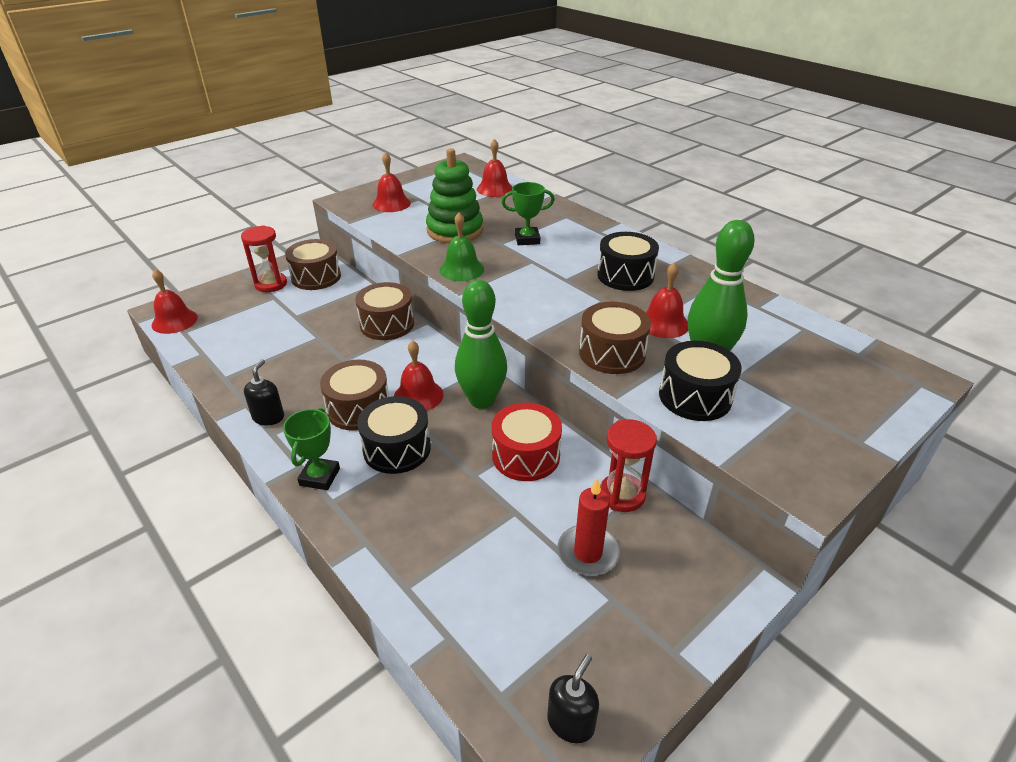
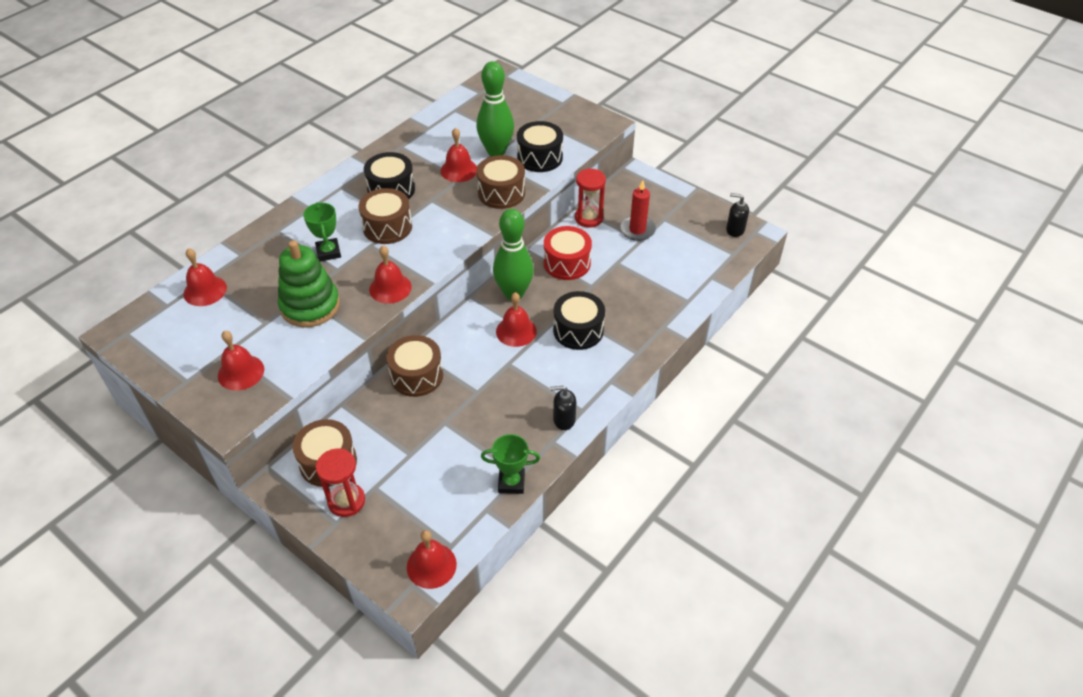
camera: 100 degrees left, 10 degrees up
green trophy [283,408,340,490] -> green trophy moved to [481,434,540,494]
brown drum [320,360,389,431] -> brown drum moved to [359,188,412,244]
green bell [439,212,484,281] -> red bell [369,246,412,304]

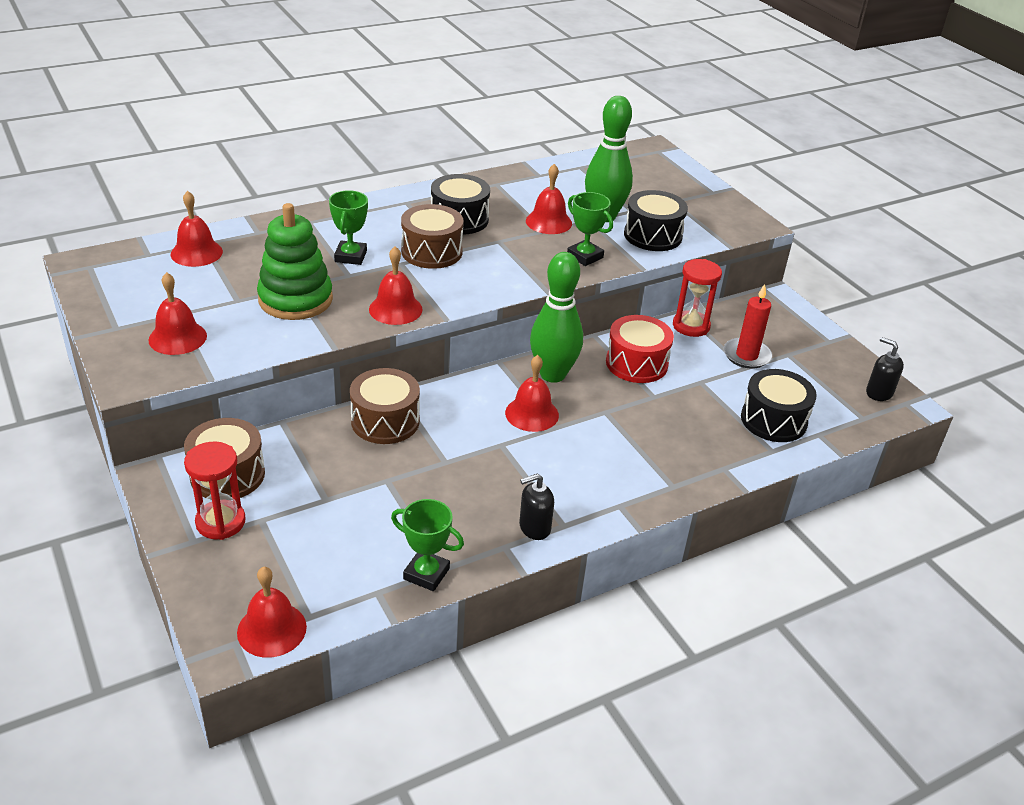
camera: 20 degrees right, 10 degrees down
brown drum [476,155,525,209] -> green trophy [567,192,613,266]
black soap dispenser [550,386,576,430] -> black soap dispenser turned 45 degrees counterclockwise [519,473,554,540]
black drum [553,291,605,350] -> black drum moved to [741,369,817,442]

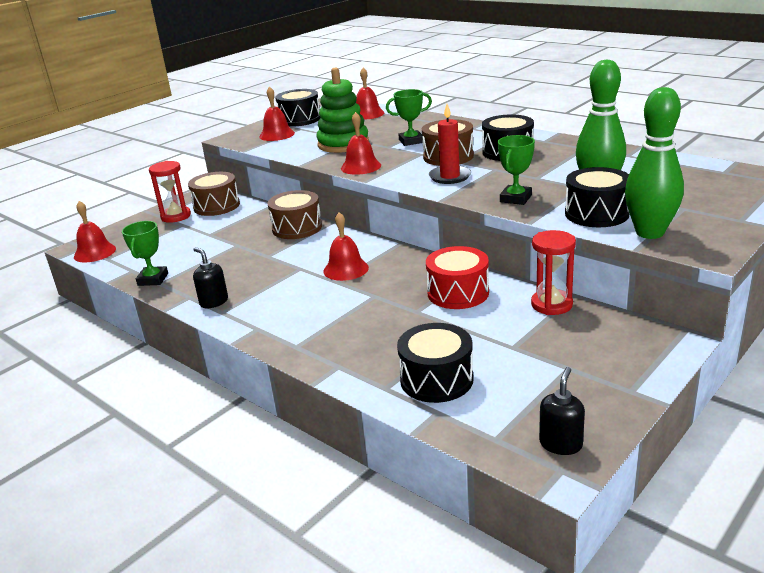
camera: 75 degrees right, 10 degrees down
red bell [526,164,572,234] -> none
green bowling pin [530,252,583,383] -> green bowling pin moved to [625,87,684,239]
red candle [724,284,772,369] -> red candle moved to [429,104,471,184]
none -> black drum [275,89,321,126]

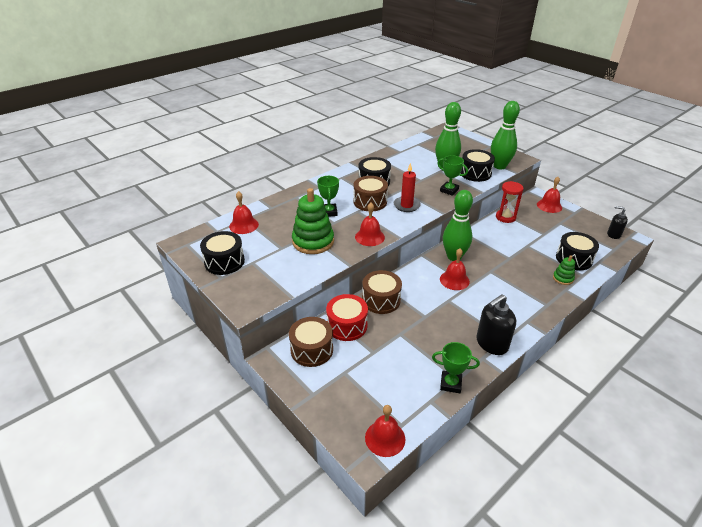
camera: 85 degrees left, 10 degrees up
red hourglass [149,161,191,223] -> none
black soap dispenser [193,247,228,308] -> black soap dispenser [476,294,516,355], size x1.64
red bell [259,86,295,141] -> red bell moved to [537,177,562,213]
red drum [426,246,489,309] -> red drum moved to [326,294,368,341]
none -> green bowling pin [443,190,473,261]
none -> green stacking toy [553,255,575,285]

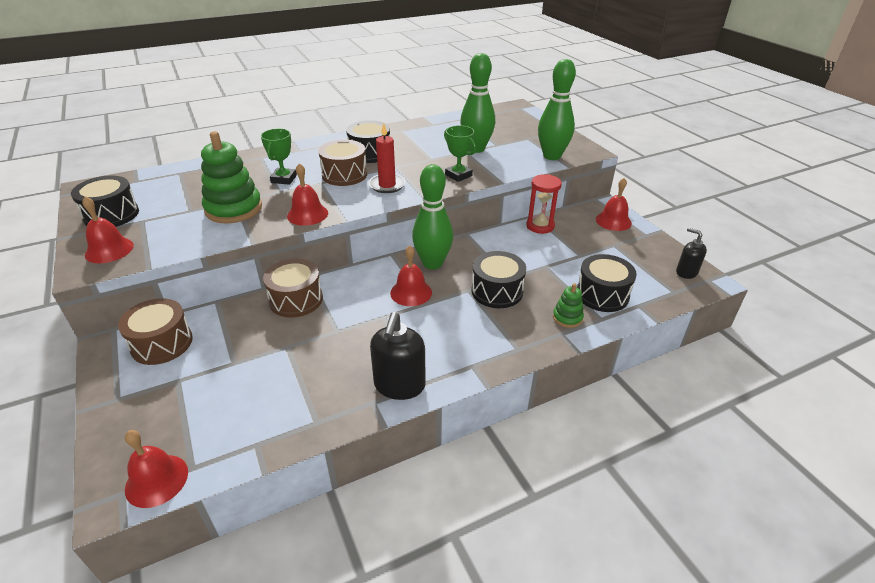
camera: 15 degrees right, 0 degrees up
red bell [229,191,259,234] -> red bell moved to [82,196,134,263]
red drum [326,294,368,341] -> none
green trophy [432,342,480,393] -> none
black drum [460,149,495,182] -> black drum moved to [471,251,526,308]
black soap dispenser [476,294,516,355] -> black soap dispenser turned 60 degrees counterclockwise [370,312,426,400]

